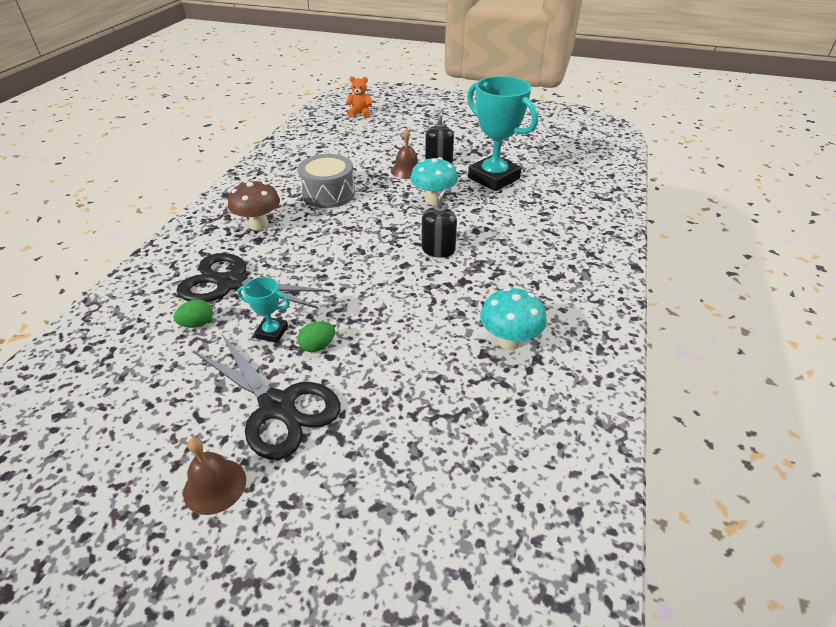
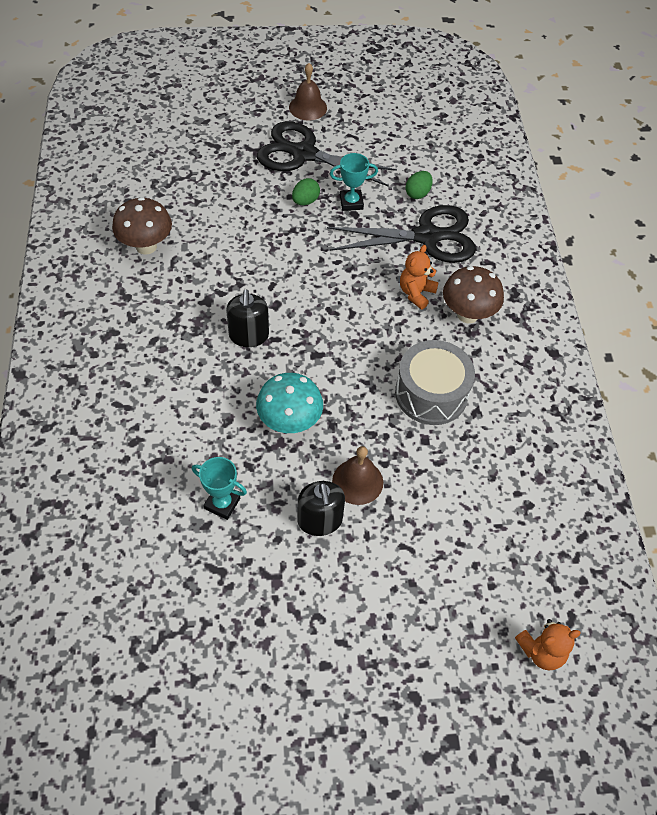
camera: 155 degrees right, 15 degrees up
turquoise trophy [467,76,538,191] -> turquoise trophy [192,457,247,520], size x0.46
turquoise mushroom [480,288,547,350] -> brown mushroom [112,197,172,255]
none -> orange teddy bear [400,245,439,310]

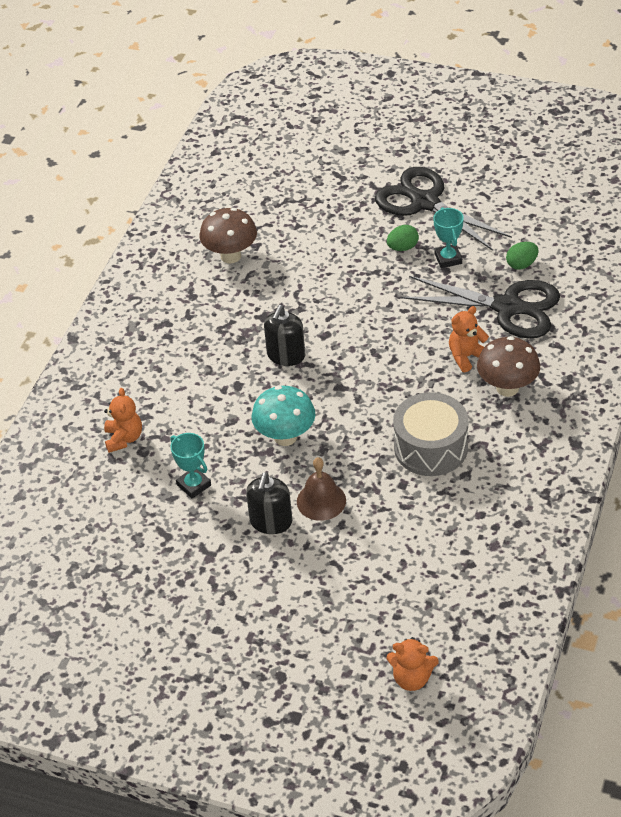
camera: 30 degrees right, 10 degrees down
brown bell [289,63,327,120] -> none
turquoise trophy [330,153,378,211] -> turquoise trophy turned 60 degrees clockwise [433,207,464,268]
none -> orange teddy bear [104,388,142,453]

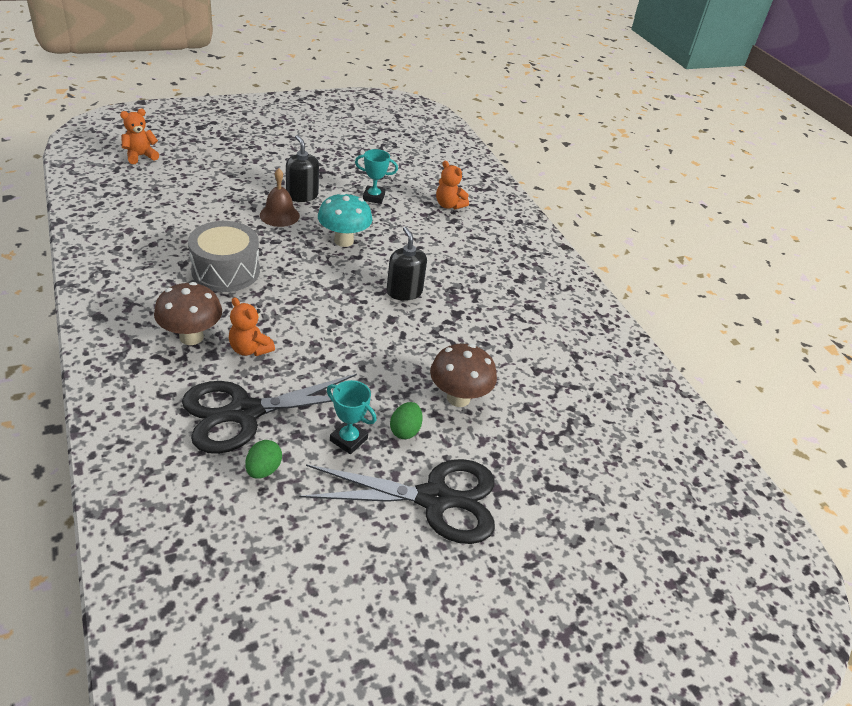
camera: 130 degrees right, 5 degrees down
brown mushroom [200,208,257,264] -> brown mushroom moved to [430,344,497,407]
orange teddy bear [449,306,489,372] -> orange teddy bear turned 120 degrees clockwise [229,297,275,356]

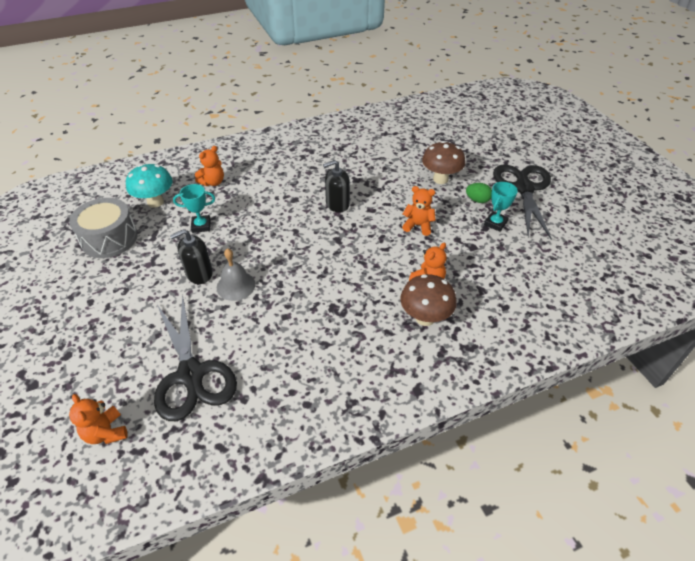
camera: 85 degrees left, 5 degrees up
black scissors [182,374,357,454] -> black scissors moved to [154,294,237,421]
grey drum [188,221,260,292] -> grey drum moved to [69,198,138,258]
green egg [245,440,282,479] -> none
brown bell [260,168,300,227] -> grey bell [217,248,256,301]
turquoise mushroom [318,192,372,247] -> turquoise mushroom moved to [126,164,173,208]
turquoise trophy [355,149,398,204] -> turquoise trophy turned 75 degrees clockwise [173,184,215,233]
none -> orange teddy bear [402,186,436,236]

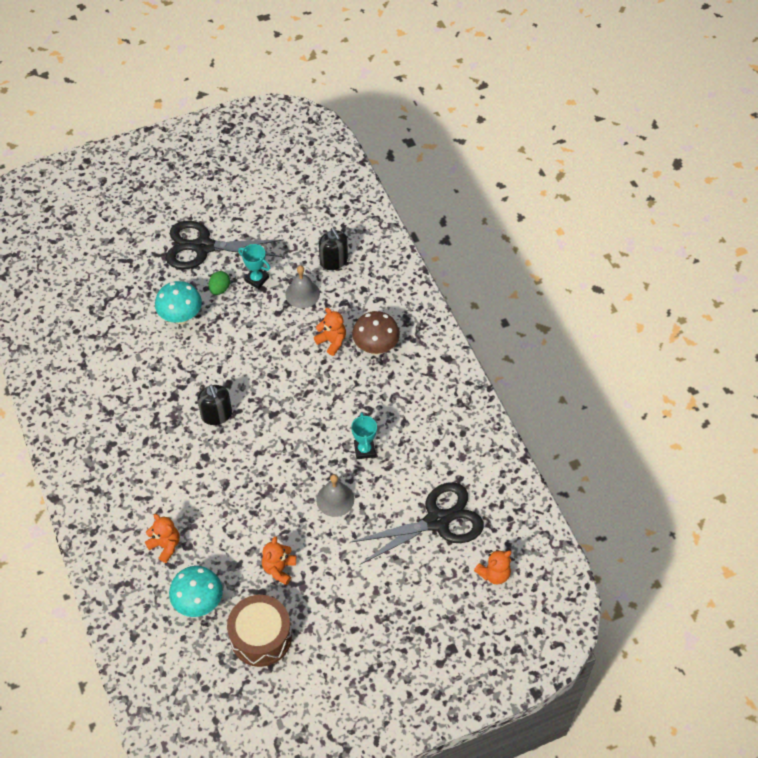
camera: 90 degrees left, 10 degrees up
grey drum [69,198,138,258] -> brown drum [227,595,292,667]
black soap dispenser [170,229,213,284] -> black soap dispenser moved to [319,228,348,270]
turquoise trophy [173,184,215,233] -> turquoise trophy moved to [351,412,377,459]
orange teddy bear [402,186,436,236] -> orange teddy bear moved to [262,536,296,585]
brown mushroom [422,141,465,184] -> turquoise mushroom [155,281,202,324]
none -> grey bell [285,265,320,308]

